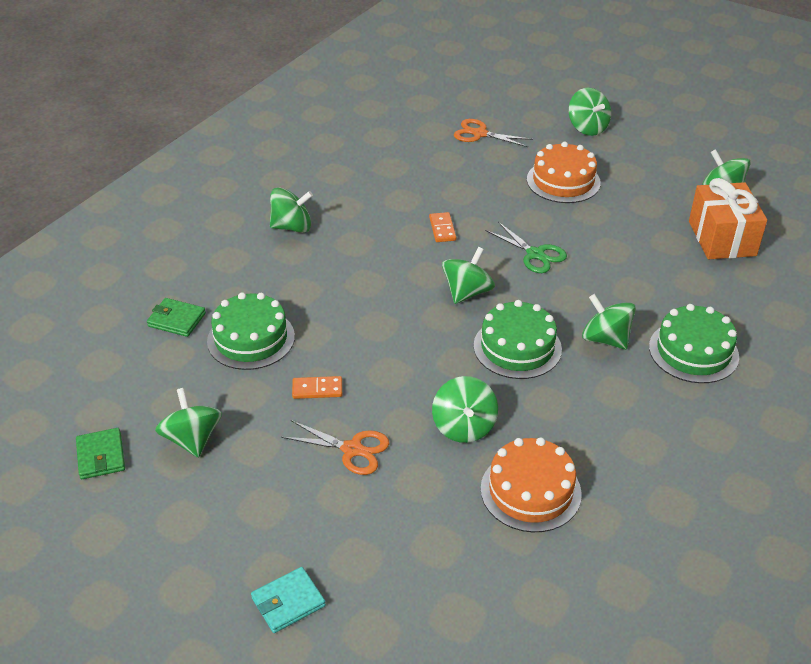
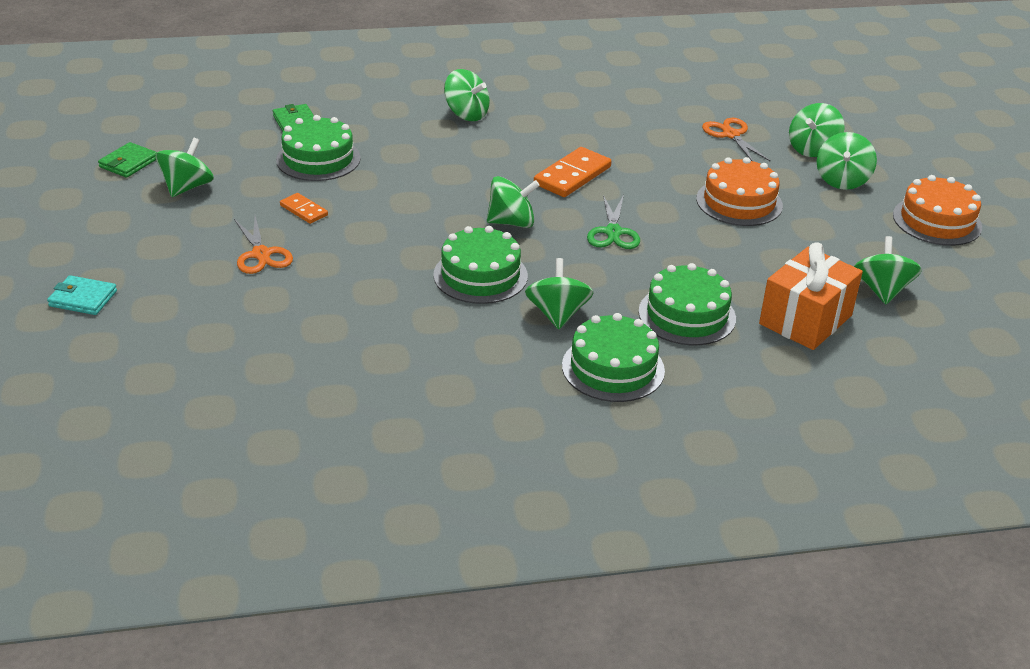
camera: 45 degrees right, 5 degrees down
orange domino [429,212,456,242] -> orange domino [534,147,612,197], size x1.76
green spinning top [432,376,498,443] -> green spinning top moved to [789,103,845,157]
orange cake [481,437,582,532] -> orange cake moved to [893,175,982,246]
none -> green cake [638,263,736,345]

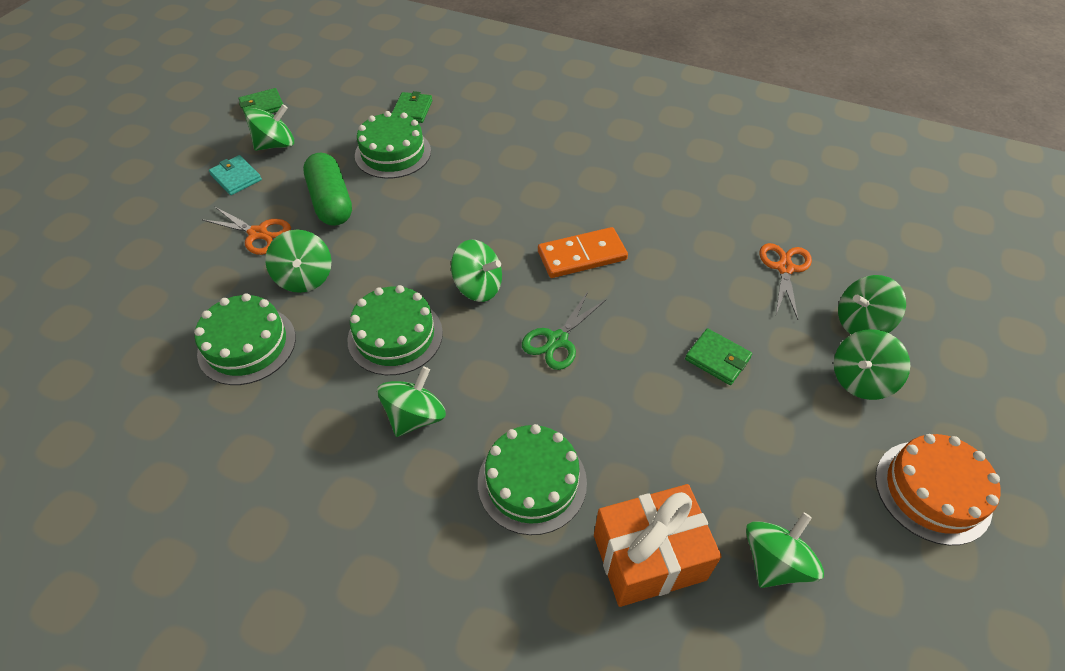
camera: 35 degrees right, 15 degrees up
turquoise wallet [47,275,117,315] -> turquoise wallet moved to [209,155,262,195]
orange scissors [234,216,293,274] -> orange scissors turned 75 degrees counterclockwise [201,206,291,255]
orange domino [280,193,328,224] -> green capsule [303,152,352,226]
green spinning top [444,69,490,121] -> green spinning top moved to [265,230,331,293]
green cake [562,313,665,402] -> green cake moved to [194,293,296,385]
orange cake [696,157,783,226] -> green wallet [685,328,752,385]

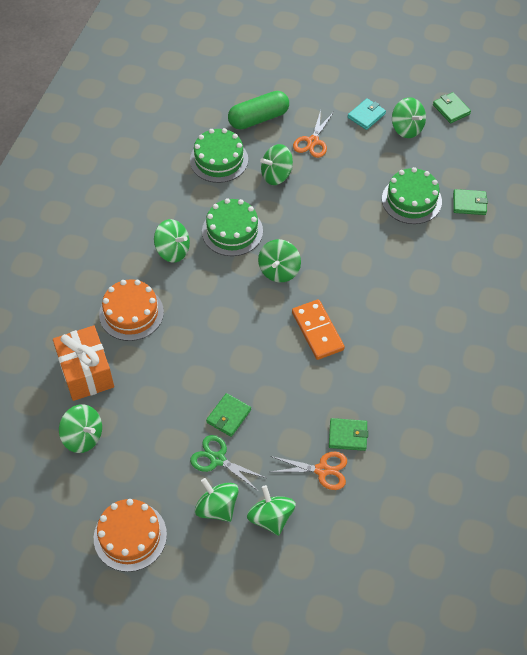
camera: 85 degrees right, 5 degrees up
green capsule [303,152,352,226] -> green capsule moved to [228,91,289,129]
green cake [478,424,587,535] -> orange cake [99,279,164,341]
green scissors [522,292,606,370] -> green scissors moved to [190,435,266,491]
none -> green wallet [329,418,368,451]

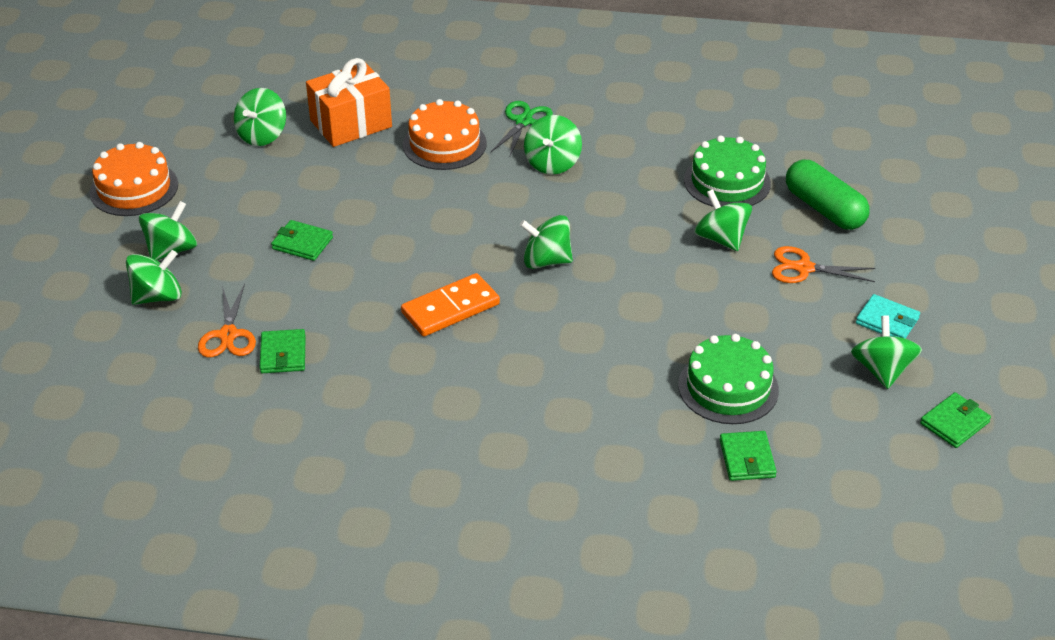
camera: 80 degrees right, 15 degrees down
green scissors [190,435,266,491] -> green scissors moved to [491,101,553,158]
green cake [202,198,263,256] -> none
green spinning top [392,97,426,138] -> green spinning top turned 135 degrees clockwise [851,316,922,389]

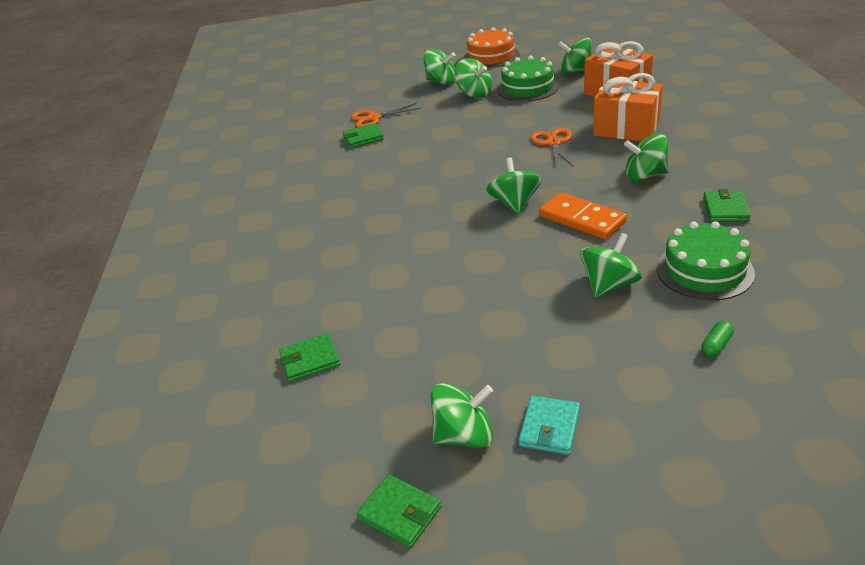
camera: 80 degrees right, 5 degrees down
green spinning top [126,250,182,305] -> green spinning top moved to [454,58,492,98]
green wallet [271,220,333,261] -> green wallet moved to [703,189,751,222]
orange domino [401,273,500,336] -> orange domino moved to [539,192,627,240]
orange cake [403,99,487,170] -> orange gift [593,73,663,141]
green scissors [491,101,553,158] -> none
green cake [678,334,779,424] -> green cake moved to [497,55,559,101]
orange scissors [772,246,875,283] -> orange scissors moved to [530,128,574,167]
green capsule [786,159,870,230] -> green capsule [701,320,734,357], size x0.41

